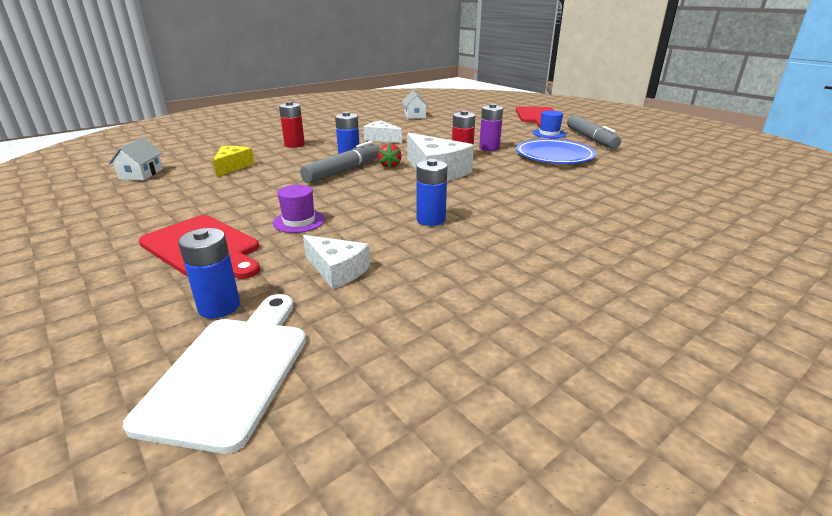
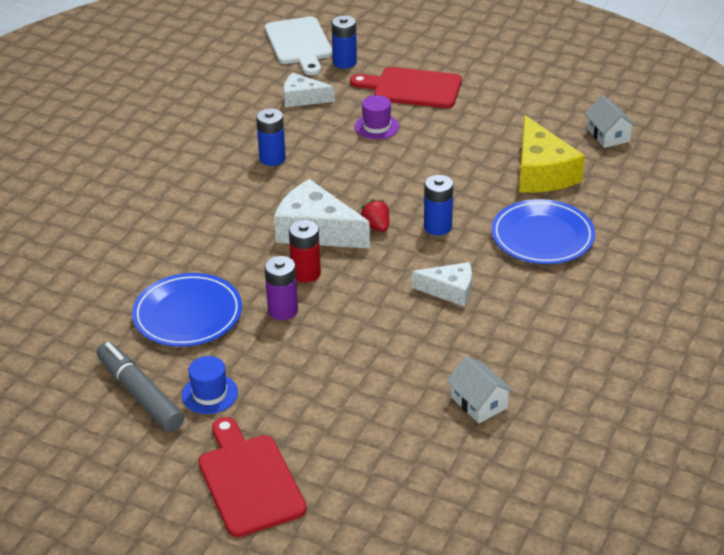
camera: 155 degrees right, 10 degrees up
yellow cheese [213,146,255,177] -> yellow cheese [519,115,585,193], size x1.66
red battery [279,101,305,148] -> blue plate [491,199,595,264]
grey marker [300,141,380,184] -> none

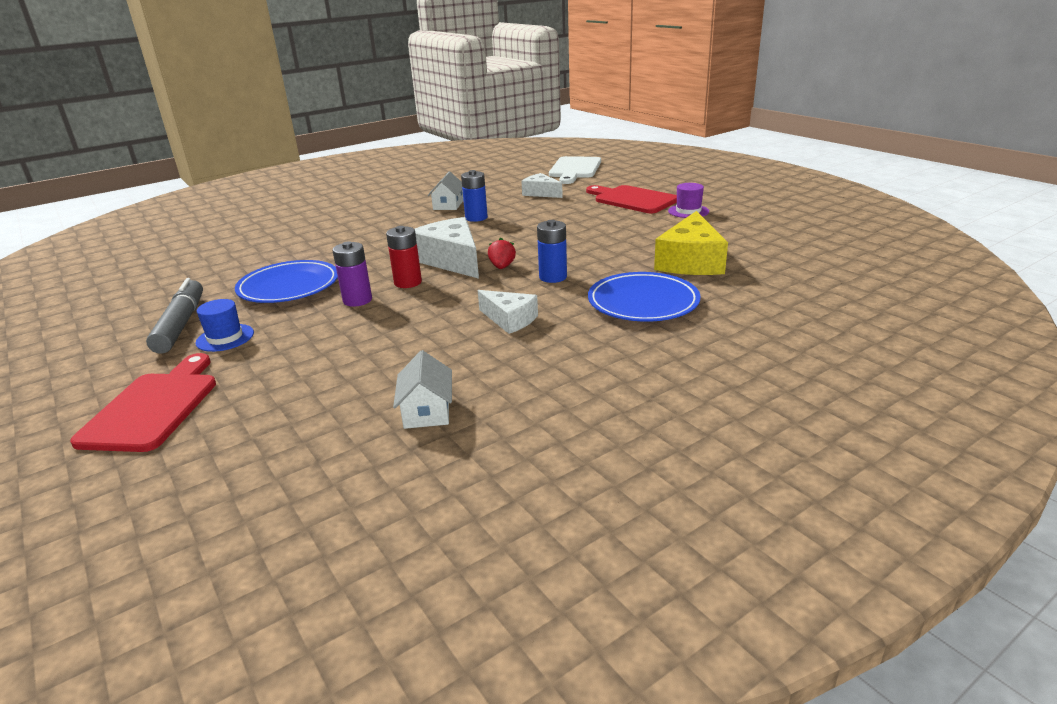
camera: 30 degrees right, 10 degrees down
blue battery [332,16,357,69] -> none
purple hat [355,95,399,139] -> purple hat moved to [668,183,709,218]
white house [584,95,637,148] -> white house moved to [428,172,463,210]

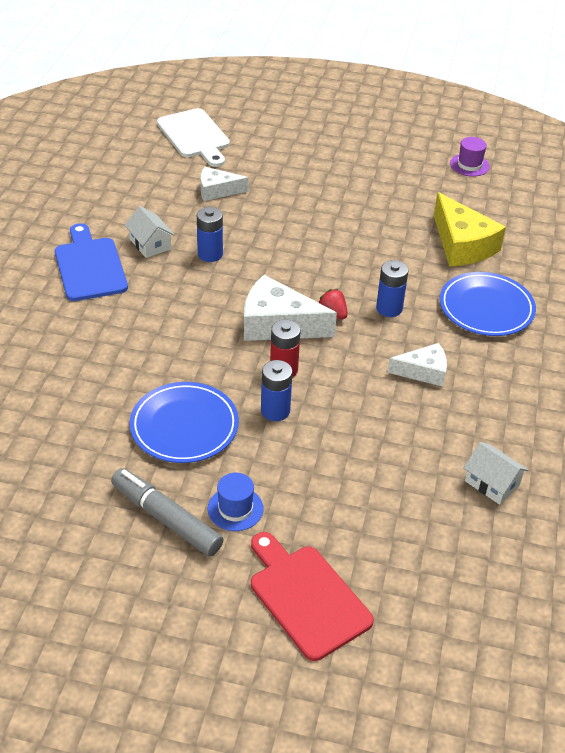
camera: 45 degrees left, 15 degrees up
purple battery [333,241,372,307] -> blue battery [261,360,293,421]
red cutting board [586,185,677,213] -> none
purple hat [668,183,709,218] -> purple hat moved to [450,137,490,177]
none -> blue cutting board [55,223,128,301]

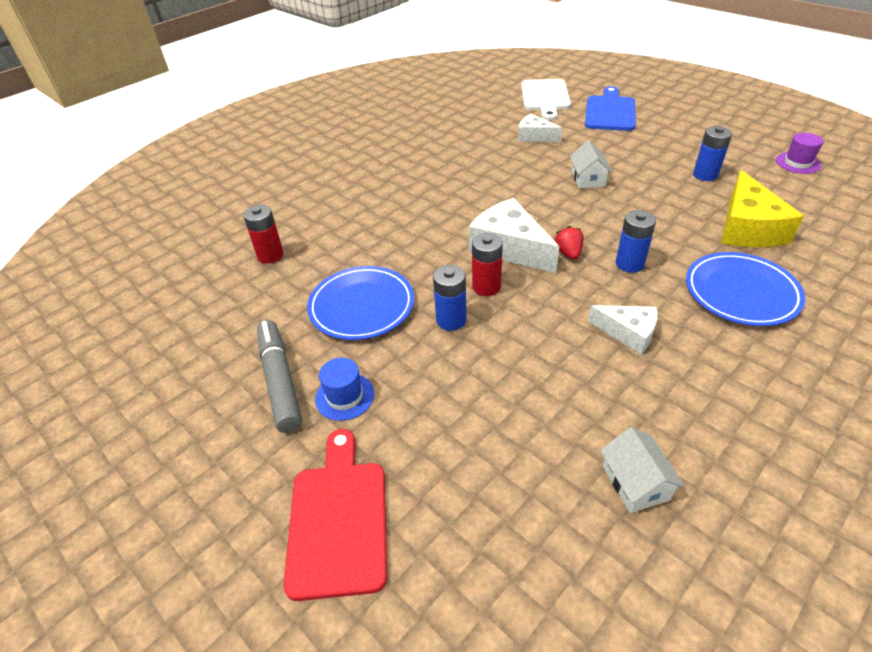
camera: 35 degrees right, 0 degrees up
blue cutting board [55,223,128,301] -> blue cutting board moved to [585,86,636,131]
white house [124,206,175,258] -> white house moved to [570,140,612,189]
blue battery [197,207,223,262] -> blue battery moved to [693,126,732,181]
none -> red battery [243,205,284,264]

